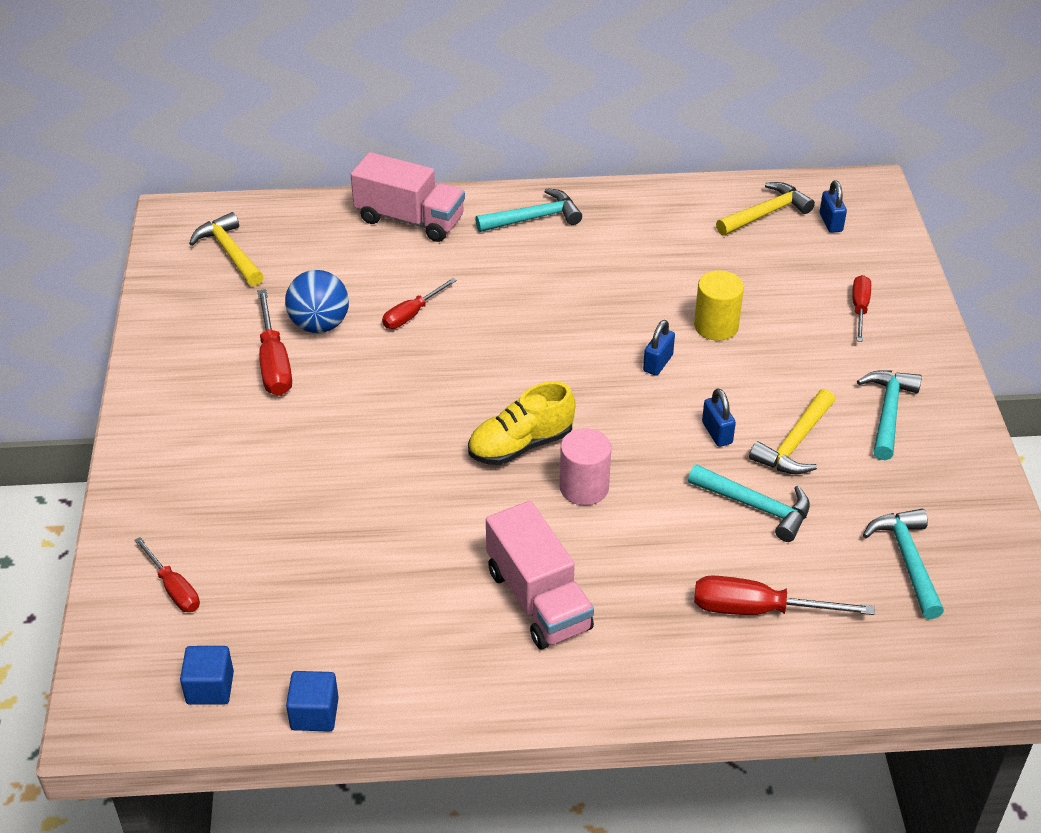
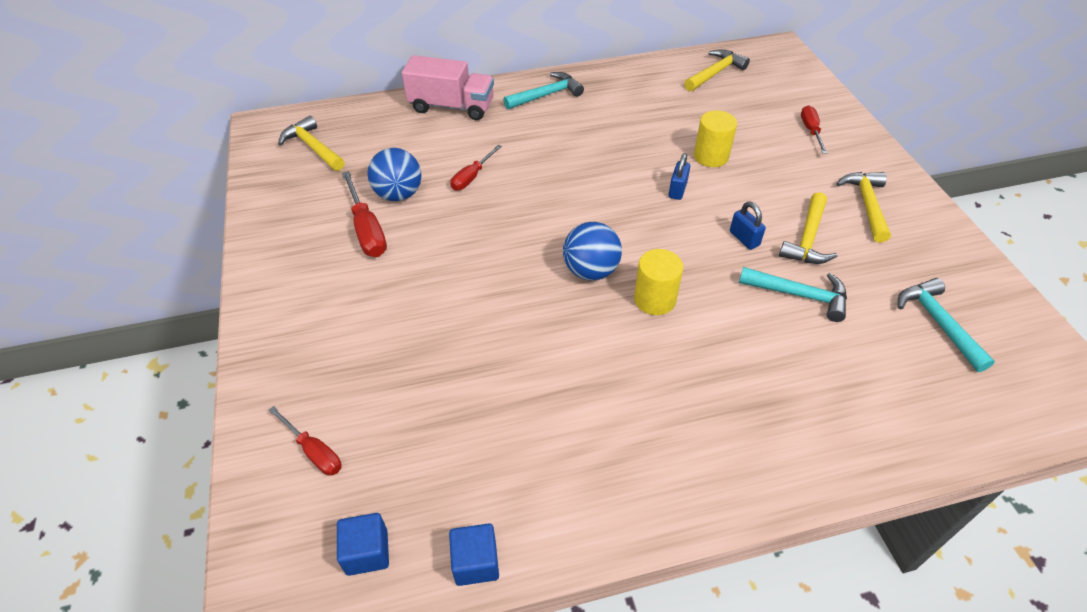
camera: 10 degrees left, 5 degrees up
yellow shoe [468,381,576,465] -> blue ball [563,222,622,280]
pink truck [486,501,594,649] -> none
pink cylinder [560,428,611,505] -> yellow cylinder [634,249,683,315]
red screwdriver [694,576,875,615] -> none
blue padlock [820,180,847,233] -> none
turquoise hammer [857,370,922,460] -> yellow hammer [836,172,891,243]

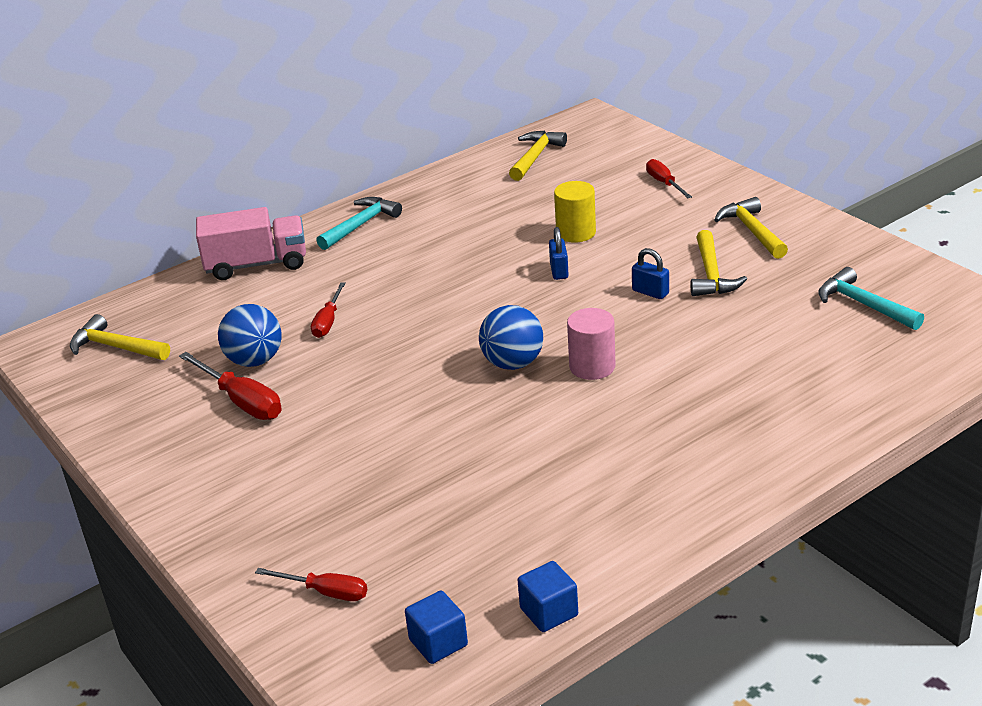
camera: 20 degrees left, 15 degrees down
yellow cylinder [634,249,683,315] -> pink cylinder [567,308,615,380]
turquoise hammer [739,267,847,322] -> none

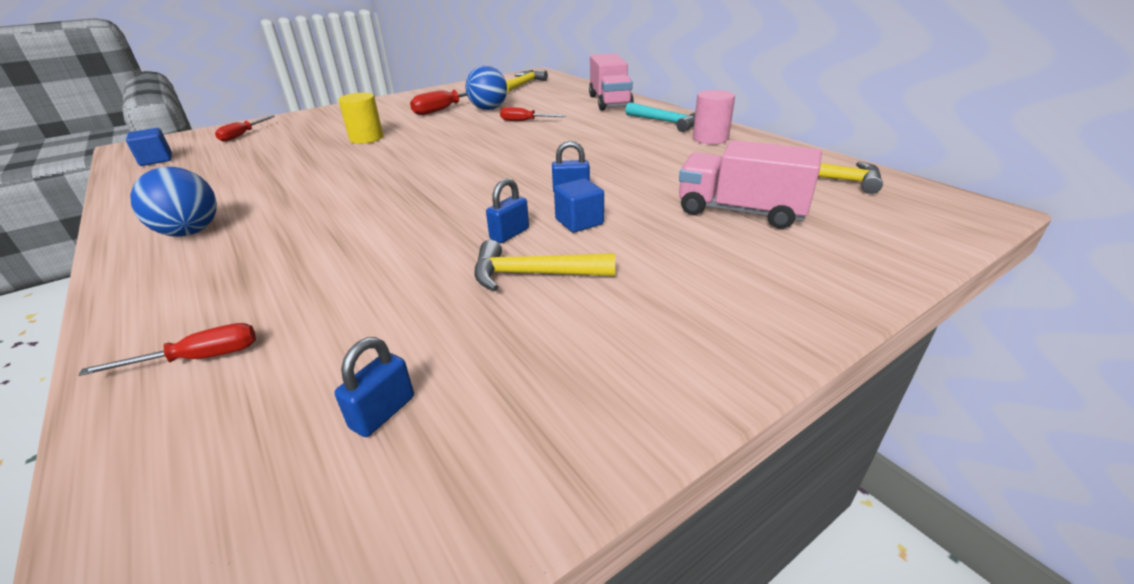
camera: 90 degrees right, 0 degrees up
blue ball [479,305,543,370] -> blue ball moved to [130,167,217,237]
blue cube [518,561,578,632] -> blue cube moved to [554,178,604,232]
yellow cylinder [554,181,596,243] -> yellow cylinder moved to [338,93,383,144]
pink cylinder [567,308,615,380] -> pink cylinder moved to [693,90,735,144]
red screwdriver [646,159,692,198] -> red screwdriver moved to [79,323,256,376]
yellow hammer [714,197,788,259] -> none
turquoise hammer [818,267,924,330] -> blue padlock [335,337,414,437]
none -> pink truck [679,140,822,229]

